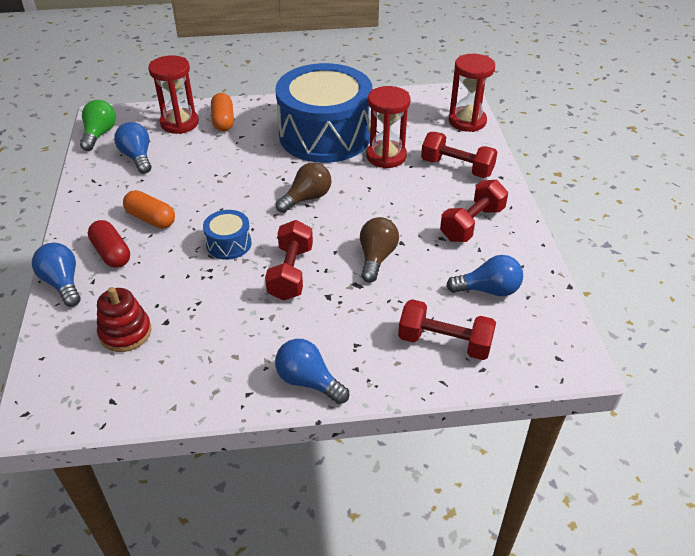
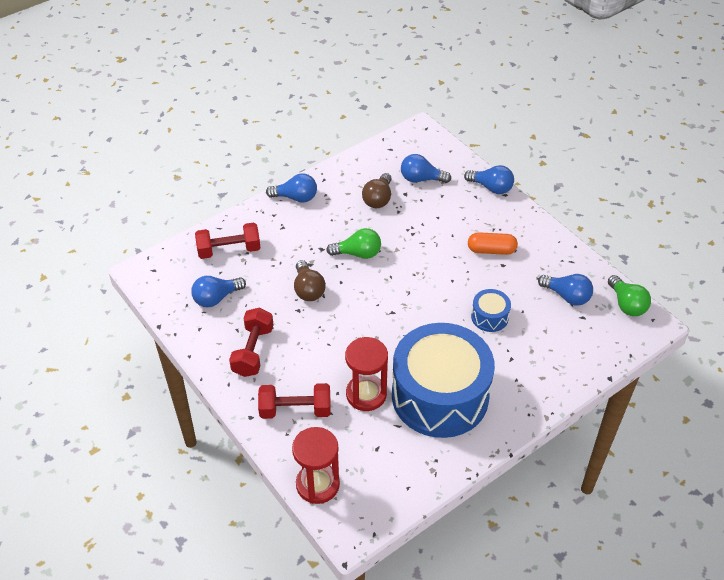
camera: 150 degrees right, 5 degrees up
red capsule [88,220,130,268] -> none
red stacking toy [97,287,152,352] -> blue light bulb [401,154,451,183]
red hourglass [148,55,199,134] -> none
blue drum [203,210,252,260] -> blue drum moved to [471,289,511,332]
orange capsule [211,93,234,131] -> none
red dumbbell [265,220,313,301] -> green light bulb [326,228,381,259]
brown light bulb [276,162,331,213] -> brown light bulb moved to [362,173,392,208]

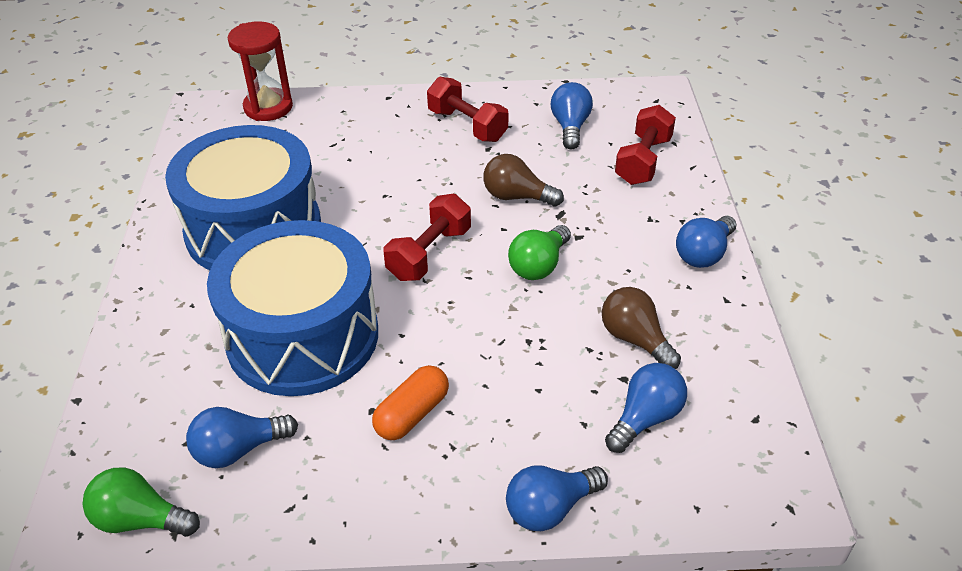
camera: 125 degrees right, 5 degrees down
red dumbbell [258,383,331,419] -> red dumbbell moved to [384,194,471,281]
red hourglass [345,337,388,411] -> none
blue drum [471,289,511,332] -> blue drum [207,220,378,396], size x2.44

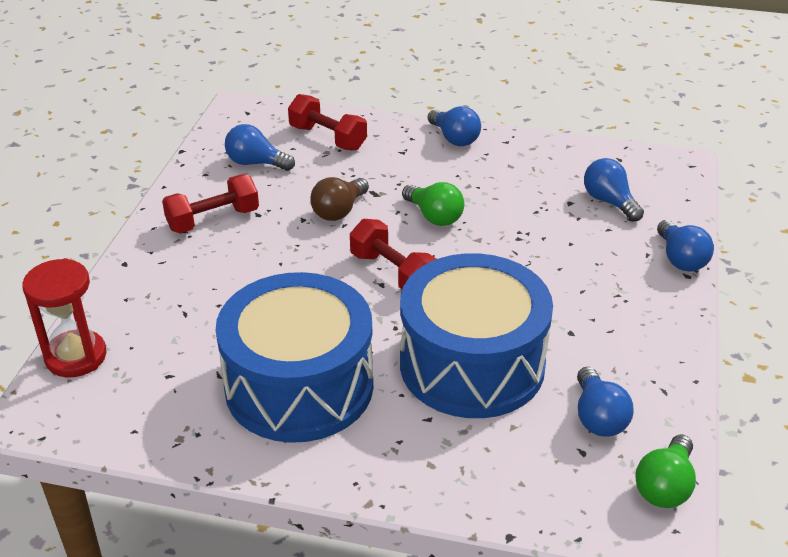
camera: 75 degrees left, 5 degrees down
orange capsule [372,365,449,440] -> none
brown light bulb [602,287,681,369] -> none

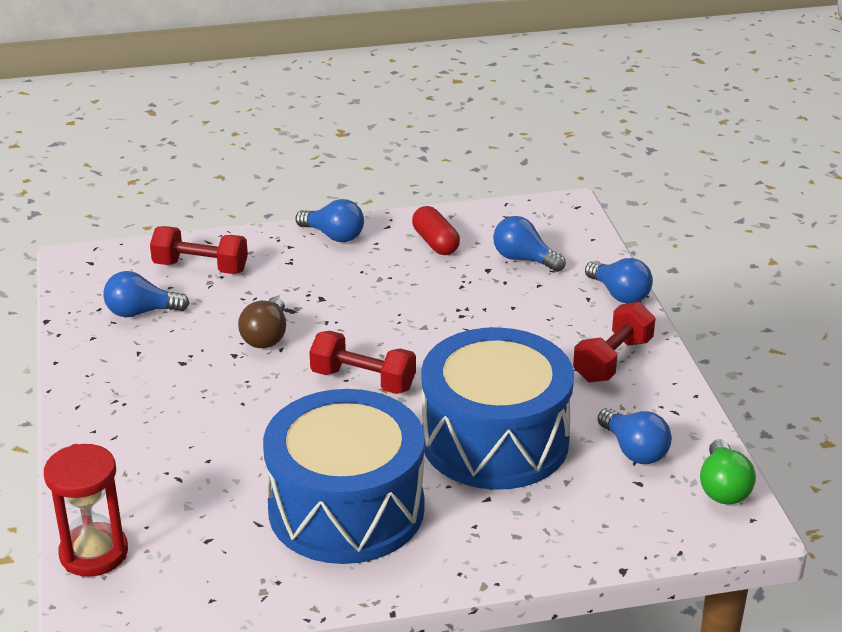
camera: 25 degrees left, 5 degrees down
red dumbbell [162,174,259,233] -> red dumbbell moved to [573,302,655,382]
green light bulb [402,182,464,226] -> none
none -> red capsule [412,206,460,255]

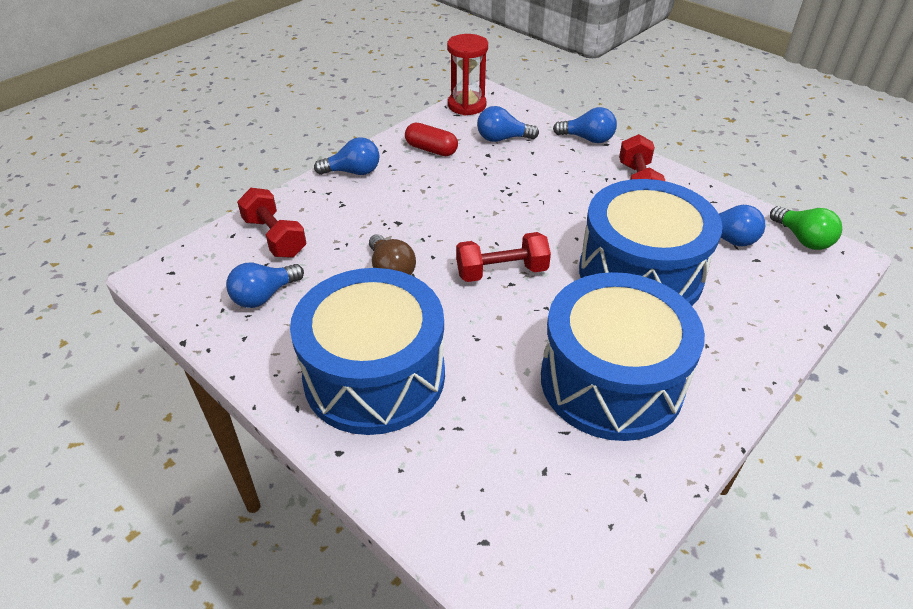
camera: 35 degrees left, 10 degrees up
red hourglass [44,444,128,577] -> red hourglass moved to [447,34,488,116]
red dumbbell [150,226,248,274] -> red dumbbell turned 75 degrees clockwise [237,188,306,258]
none -> blue drum [290,268,445,435]

